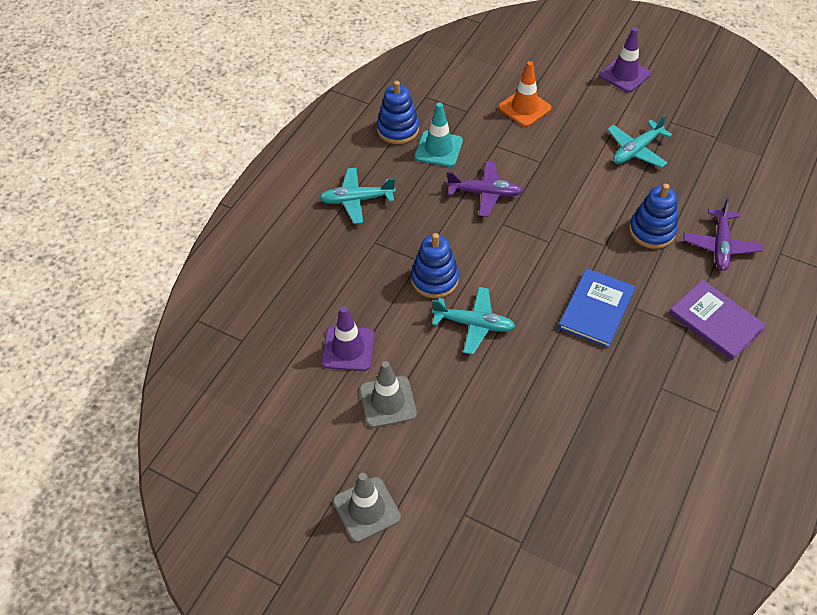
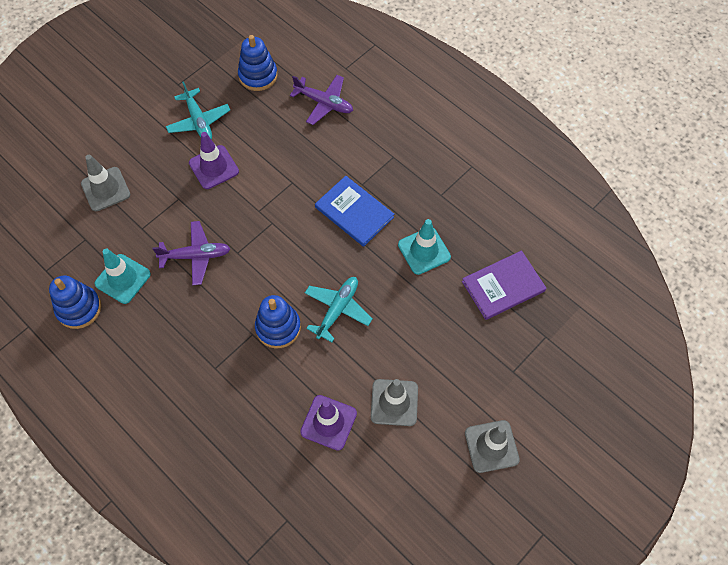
camera: 75 degrees left, 10 degrees up
turquoise plane [319,168,396,224] -> none
purple plane [446,161,523,217] -> purple plane turned 60 degrees clockwise [152,221,231,285]
orange traffic cone [499,61,551,127] -> grey traffic cone [81,155,130,211]
purple traffic cone [599,28,651,92] -> purple traffic cone moved to [189,132,239,189]
blue stacking toy [629,184,678,249] -> blue stacking toy moved to [238,35,278,91]
purple book [669,280,766,360] -> purple book moved to [462,251,546,320]
none -> turquoise traffic cone [398,219,451,275]

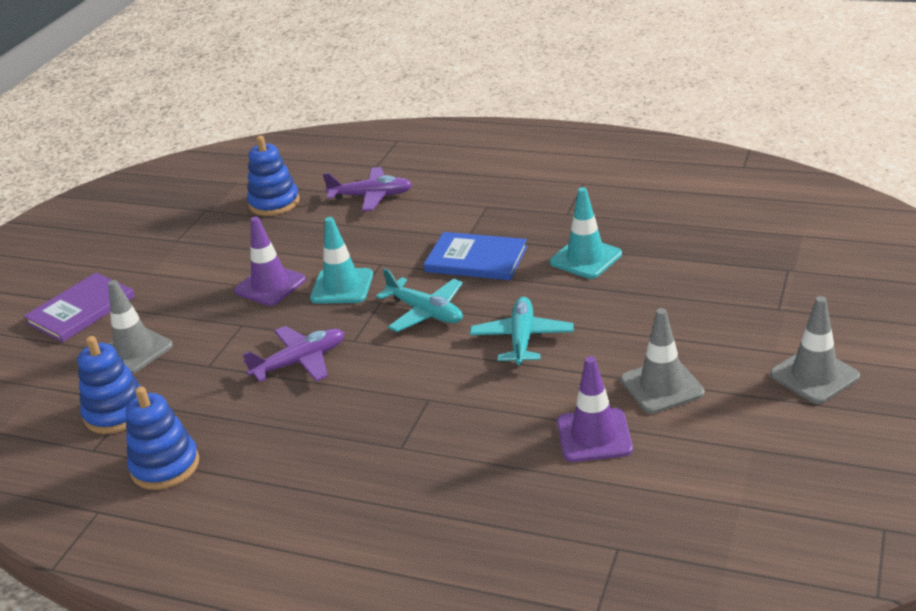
camera: 20 degrees left, 30 degrees down
turquoise traffic cone [94,249,151,304] -> turquoise traffic cone moved to [310,217,373,304]
turquoise plane [166,81,230,140] -> turquoise plane moved to [376,268,463,332]
blue stacking toy [255,295,301,349] -> blue stacking toy moved to [78,336,140,434]
purple book [462,251,546,320] -> purple book moved to [24,272,135,343]

